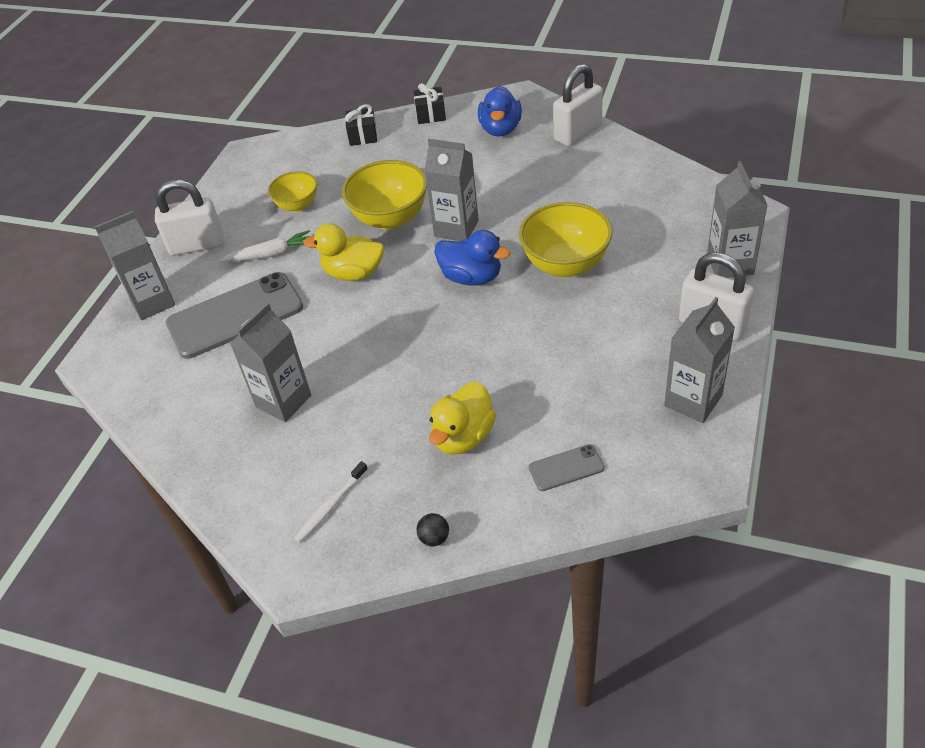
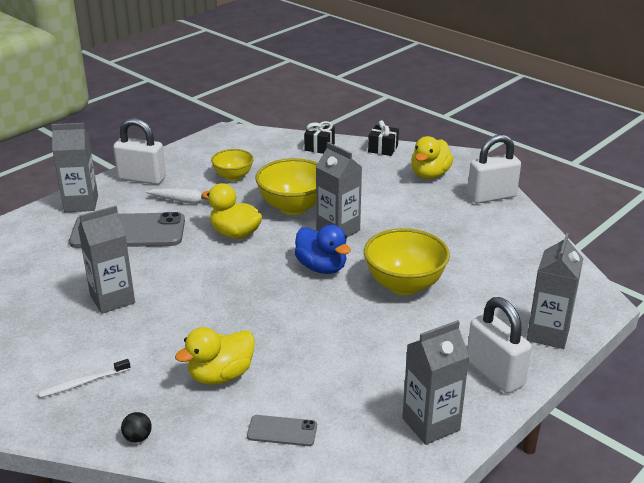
camera: 20 degrees right, 15 degrees down
blue duck [478,86,522,137] -> yellow duck [411,136,454,179]

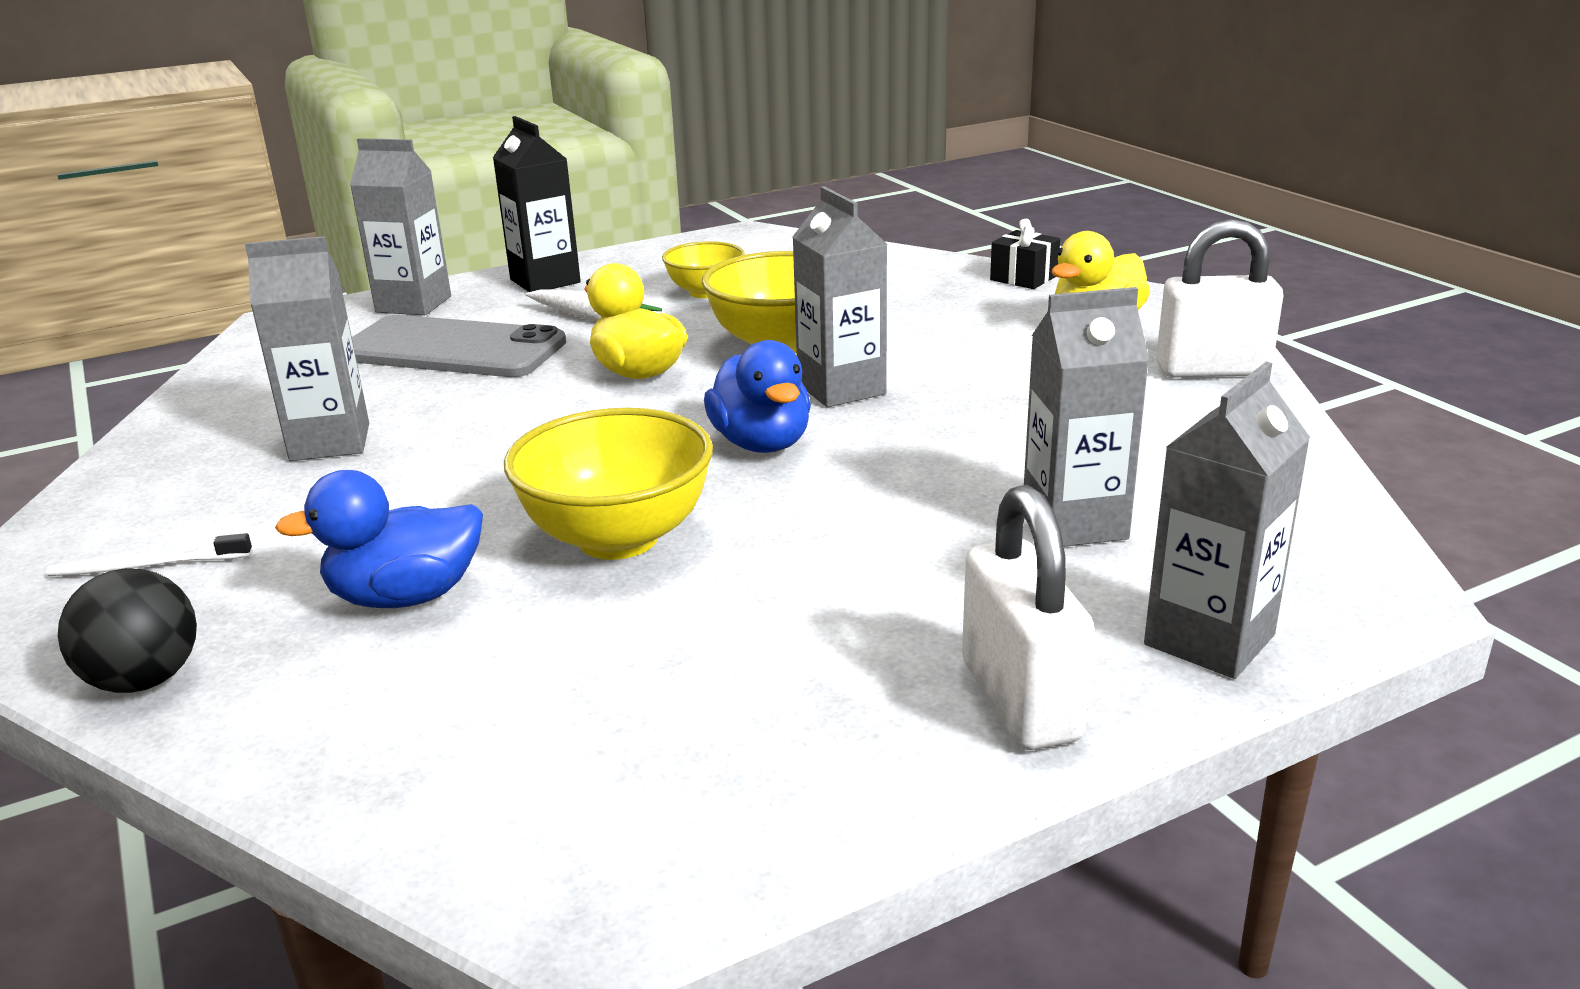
camera: 20 degrees right, 5 degrees down
white padlock [113,118,166,185] -> black carton [493,116,581,292]
black ball [121,412,152,443] -> black ball [58,568,197,693], size x1.82
yellow duck [175,327,255,385] -> blue duck [275,470,483,608]
grey phone [247,415,317,446] -> none
black gift [304,121,335,154] -> none
yellow bowl [364,228,450,295] -> yellow bowl moved to [504,408,713,560]
grey carton [402,320,470,445] -> grey carton moved to [1024,287,1149,547]

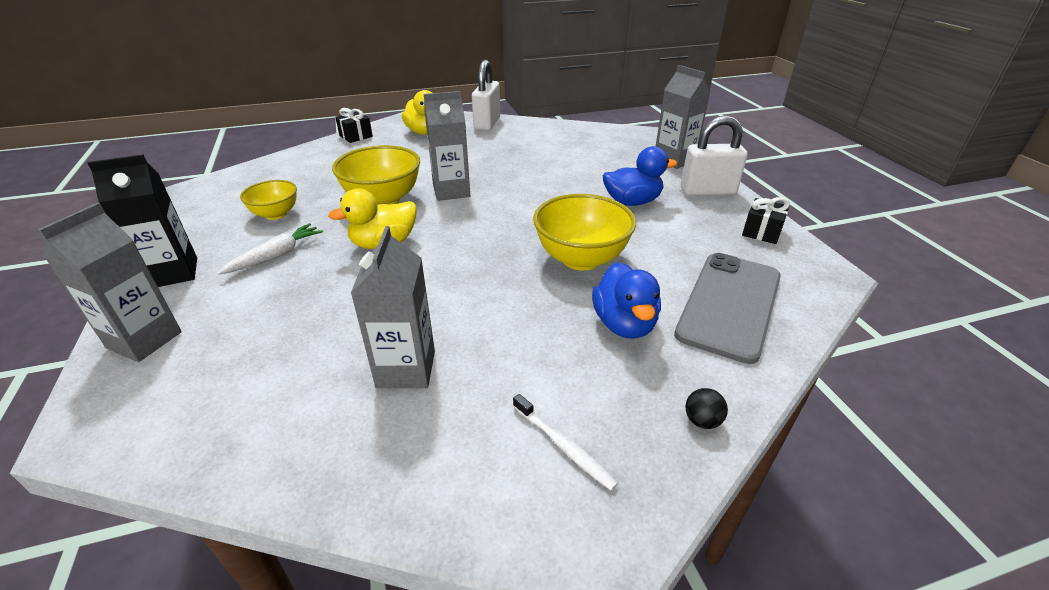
camera: 80 degrees left, 10 degrees up
white toothbrush [46,533,252,576] -> white toothbrush turned 45 degrees counterclockwise [513,394,618,491]
black ball [58,568,197,693] -> black ball [686,388,728,429], size x0.55
grey phone [352,315,566,377] -> grey phone moved to [674,253,781,364]
blue duck [704,340,811,453] -> blue duck moved to [603,146,677,206]
grey carton [1024,287,1149,547] -> none
none -> black gift [742,197,790,244]

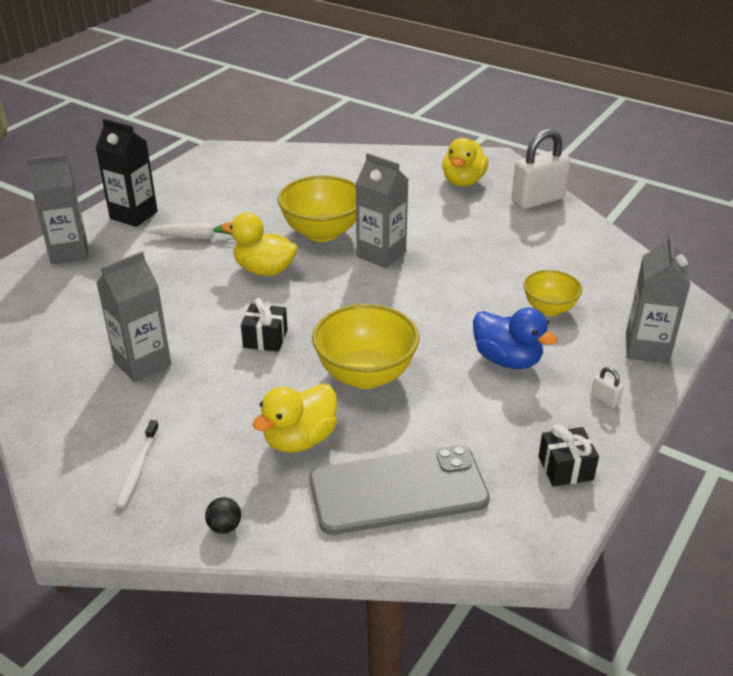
camera: 50 degrees right, 0 degrees up
yellow bowl [240,180,297,220] -> yellow bowl moved to [524,270,583,316]
black gift [335,108,373,143] -> black gift moved to [241,298,288,352]
blue duck [592,262,661,339] -> yellow duck [253,384,337,453]
white padlock [681,115,748,196] -> white padlock [591,367,624,408], size x0.40

